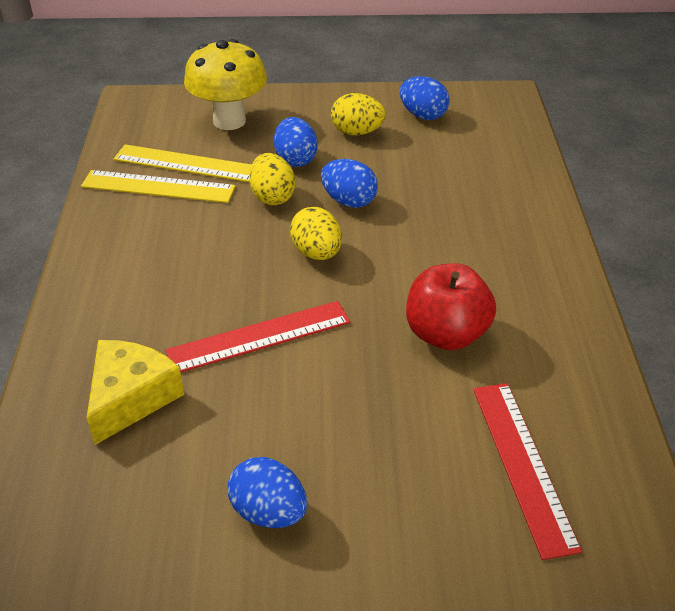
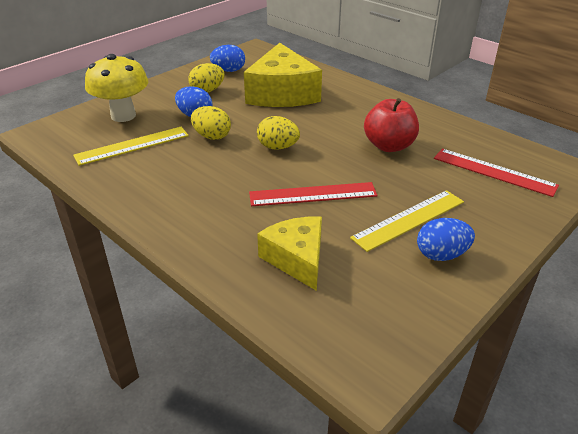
camera: 45 degrees left, 5 degrees down
yellow ruler [81,170,236,203] -> yellow ruler moved to [350,190,464,252]
red ruler [166,301,350,373] -> red ruler turned 60 degrees clockwise [249,182,378,206]
blue egg [321,159,378,208] -> none
none -> yellow cheese [244,43,322,107]

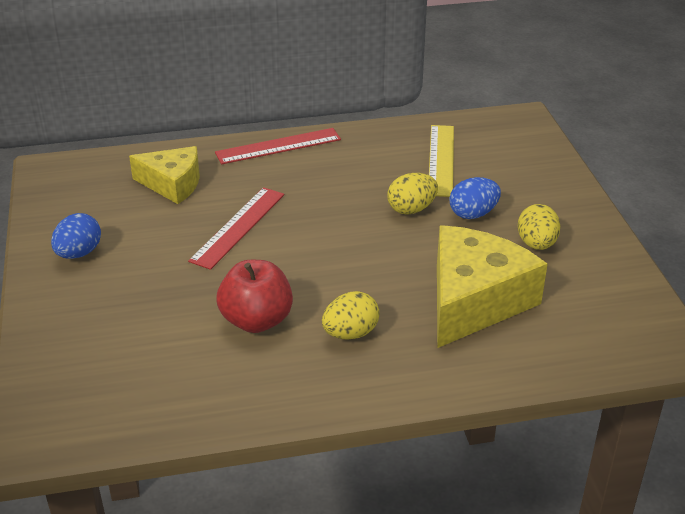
camera: 125 degrees right, 0 degrees up
yellow mushroom [85,54,148,122] -> none
blue egg [210,45,245,72] -> none
yellow cheese [244,43,322,107] -> yellow cheese turned 90 degrees clockwise [437,225,548,348]
yellow egg [257,116,300,150] -> yellow egg moved to [322,291,380,340]
yellow ruler [350,190,464,252] -> none
red ruler [434,149,559,197] -> red ruler moved to [215,128,341,164]

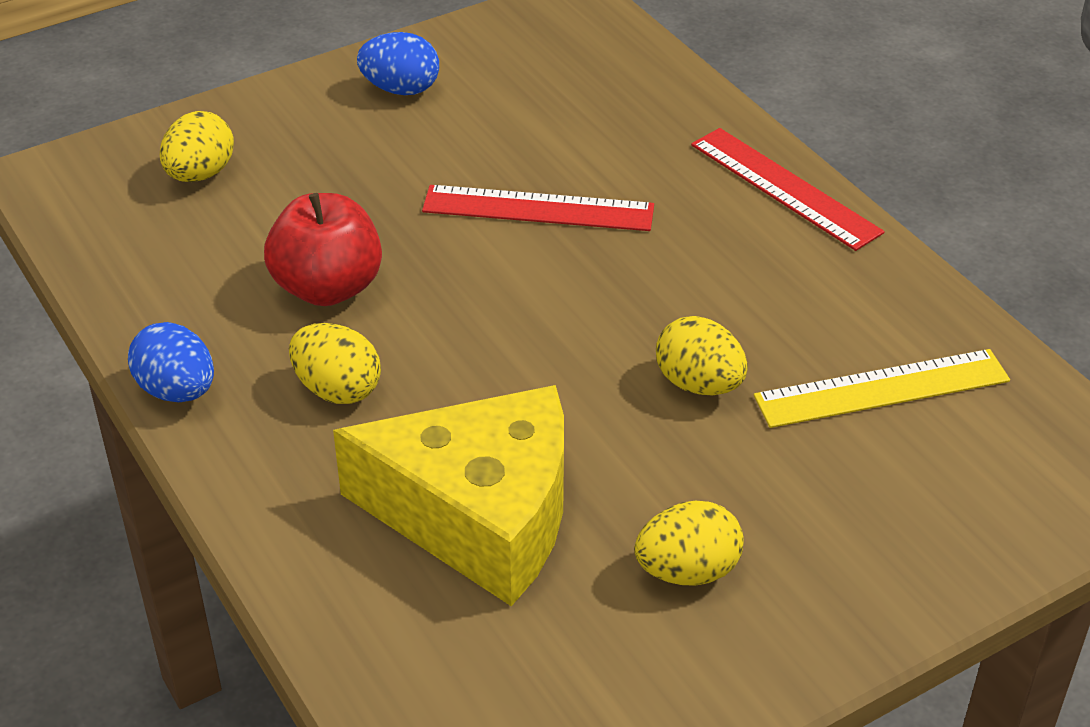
camera: 70 degrees right, 5 degrees up
yellow cheese [129,146,200,204] -> none
blue egg [450,177,501,219] -> blue egg moved to [128,322,214,402]
none -> yellow egg [160,111,234,182]

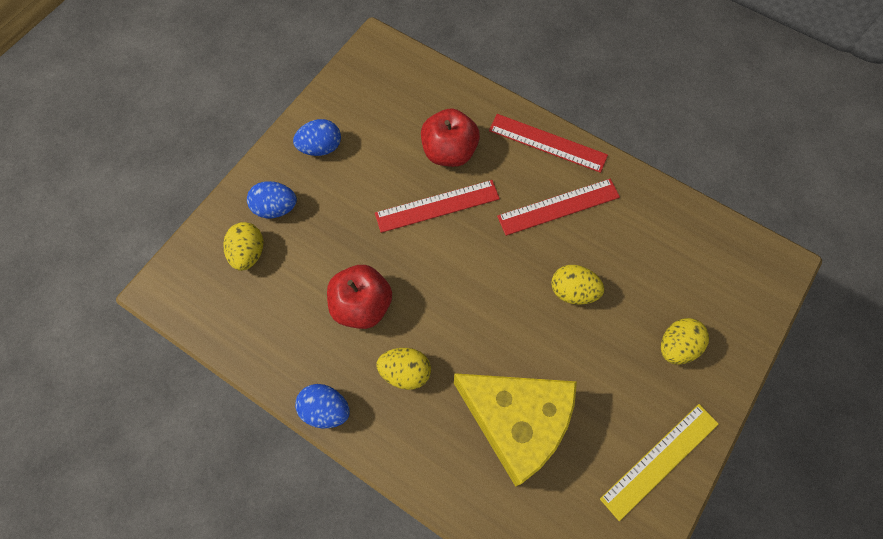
camera: 25 degrees left, 25 degrees up
yellow cheese [333,385,564,606] -> yellow cheese turned 45 degrees clockwise [454,373,577,487]
yellow egg [634,501,744,586] -> yellow egg moved to [661,318,709,364]
yellow ruler [754,349,1010,428] -> yellow ruler moved to [600,404,719,521]
none -> blue egg [247,181,297,218]
none -> red apple [421,108,480,167]
none -> red ruler [497,179,620,236]

